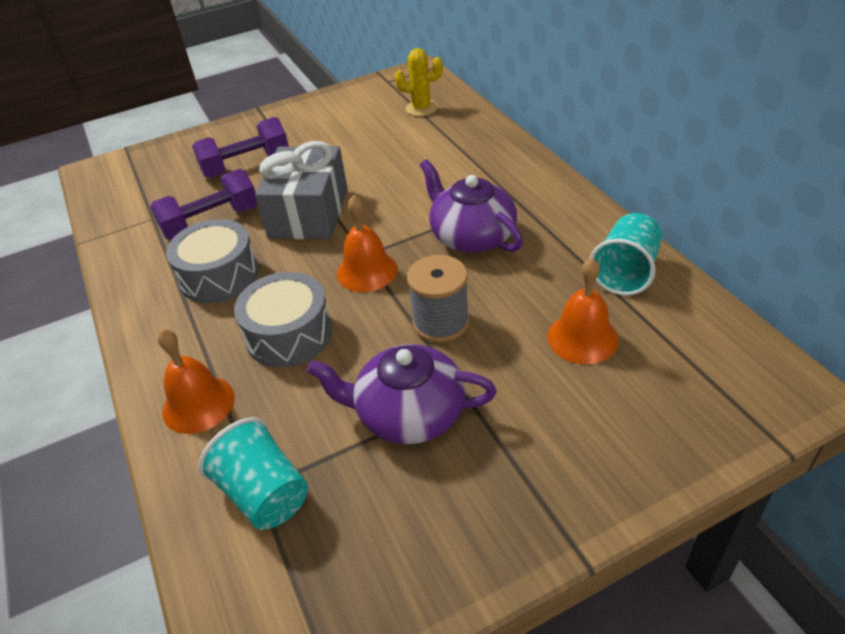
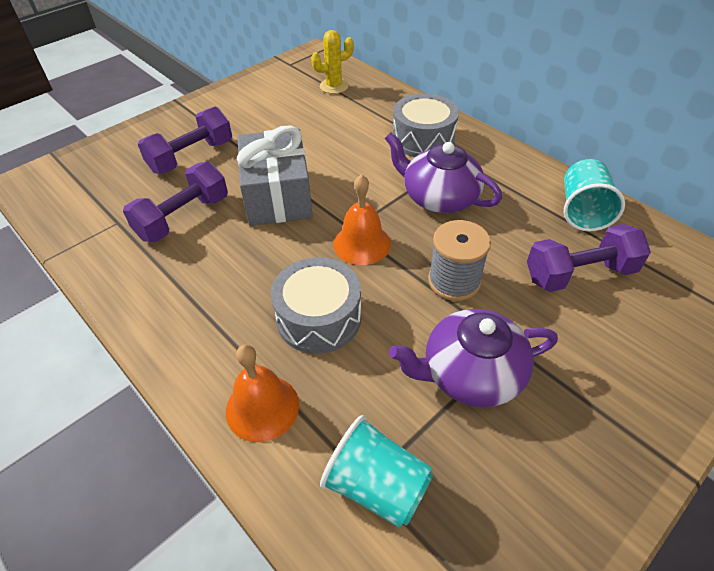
camera: 20 degrees left, 5 degrees up
grey drum [166,219,259,303] -> grey drum moved to [393,93,459,157]
orange bell [547,258,619,364] -> purple dumbbell [527,224,651,292]

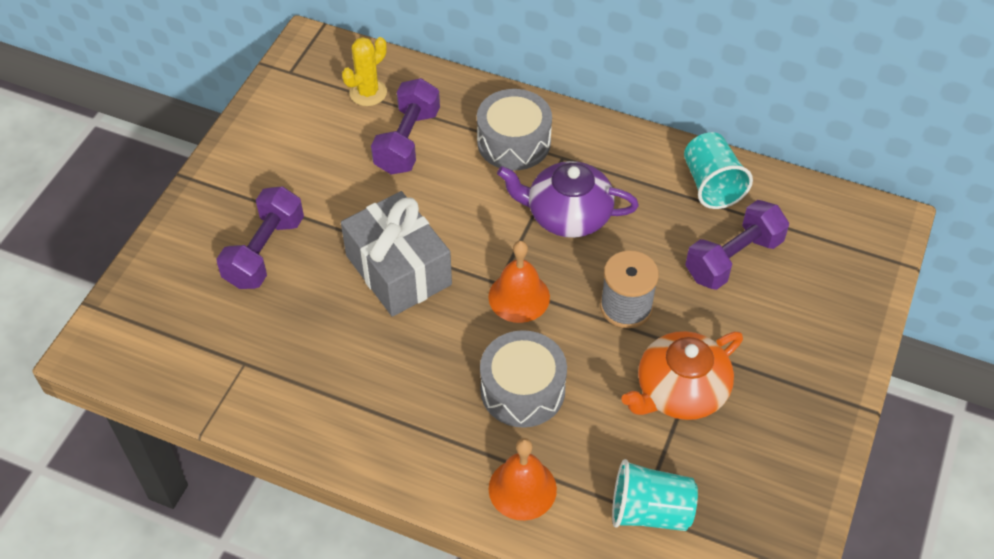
camera: 25 degrees left, 5 degrees up
purple dumbbell [123,162,228,242] -> purple dumbbell moved to [371,78,440,175]
purple teapot [389,309,558,407] -> orange teapot [621,331,743,420]

